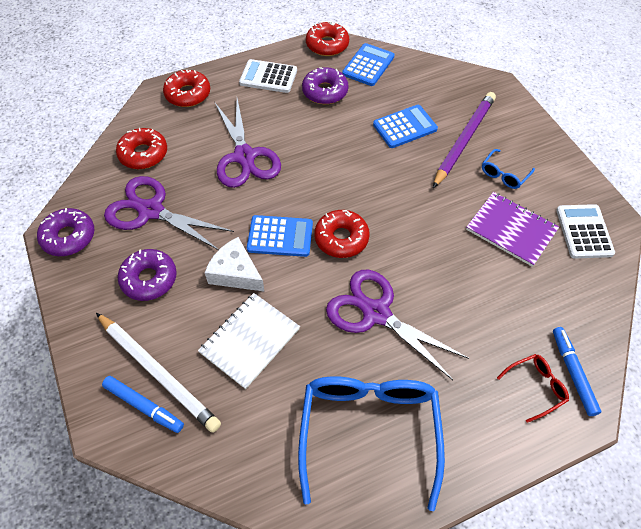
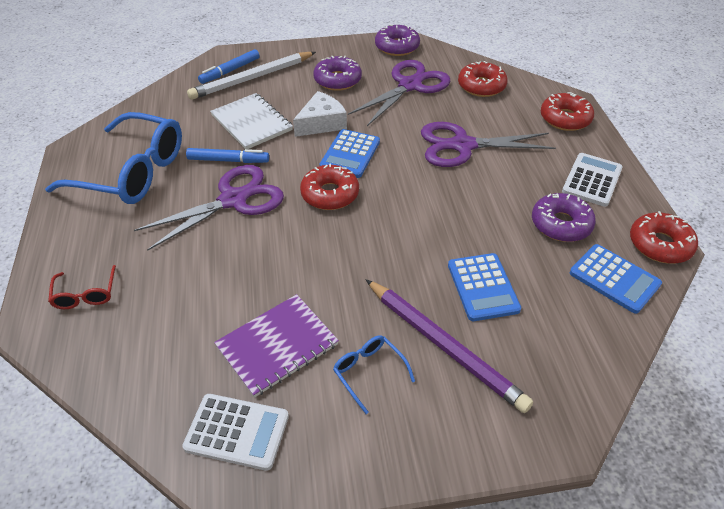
camera: 105 degrees right, 10 degrees down
blue marker [553,327,601,416] -> blue marker moved to [186,148,269,163]

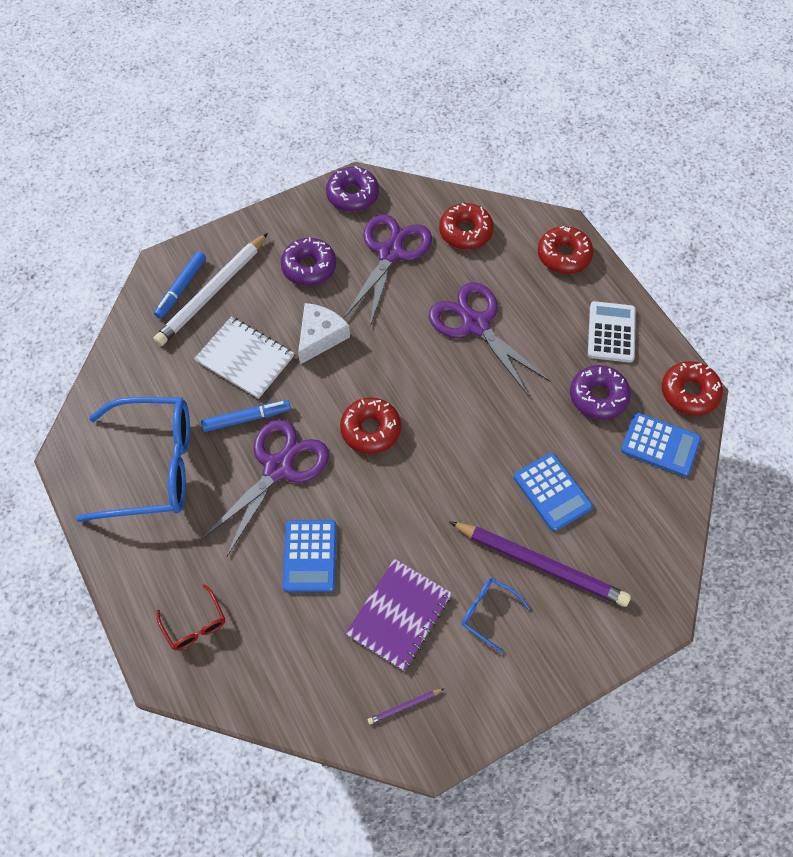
camera: 20 degrees left, 15 degrees up
white calculator [182,394,289,471] -> purple pencil [368,689,444,724]
blue calculator [320,129,380,178] -> blue calculator moved to [283,520,337,592]
purple scissors [421,122,556,167] -> purple scissors turned 75 degrees clockwise [429,282,550,396]

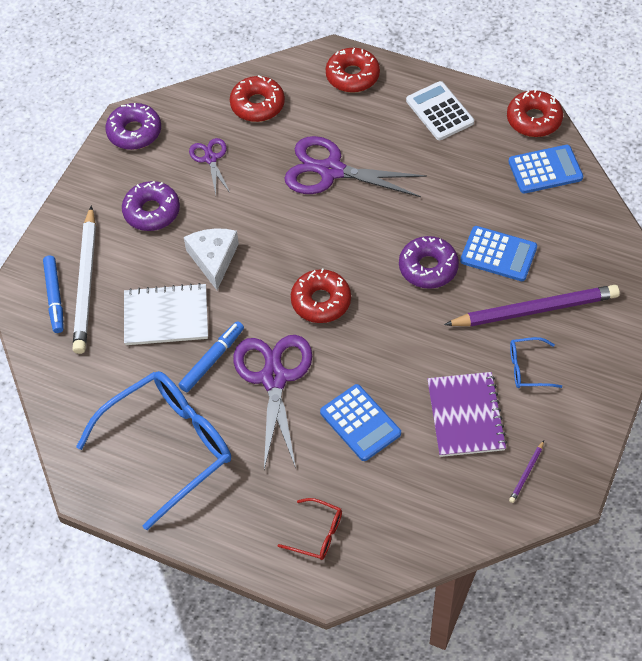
camera: 35 degrees left, 5 degrees down
purple scissors [344,214,432,326] -> purple scissors [189,138,230,195], size x0.53
purple donut [570,365,631,420] -> purple donut moved to [399,236,459,289]

